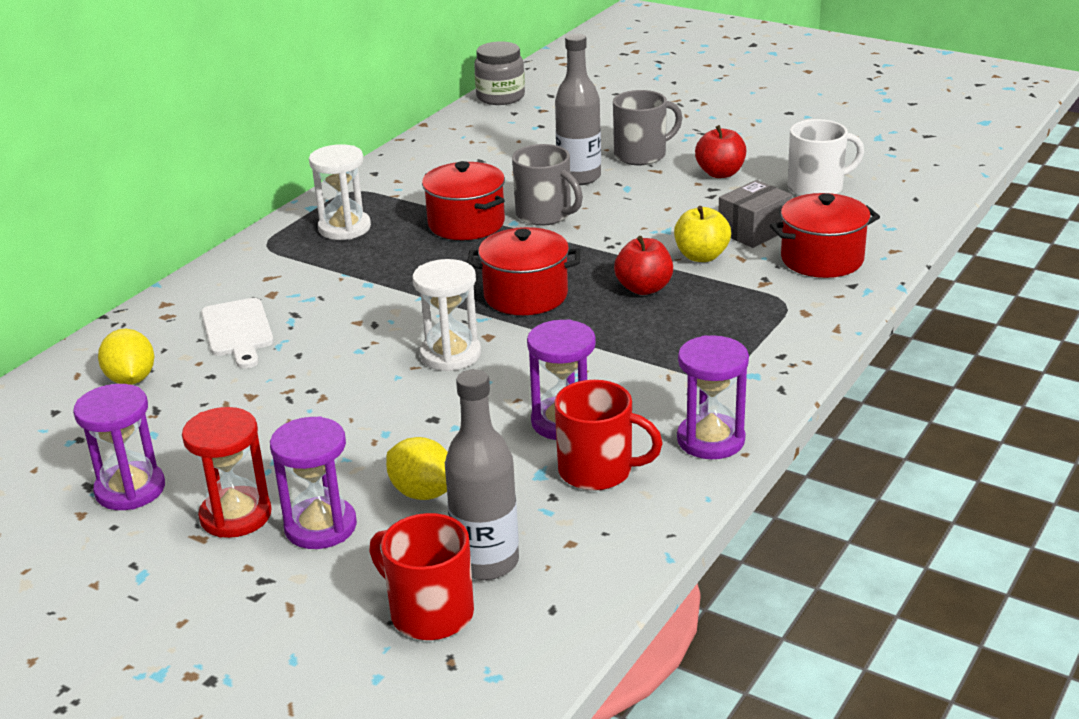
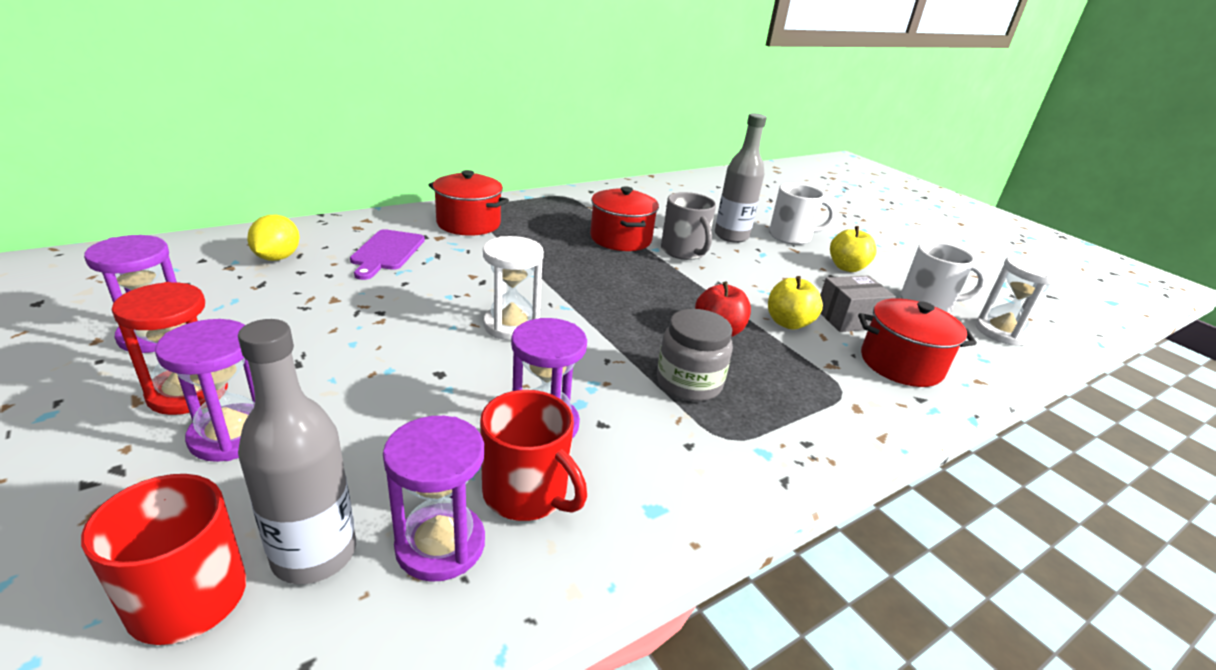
camera: 20 degrees right, 0 degrees up
white cutting board [201,298,274,369] -> purple cutting board [350,229,425,280]
white hourglass [309,144,371,240] -> white hourglass moved to [976,254,1064,346]
yellow lemon [386,437,448,500] -> none
red pot [467,227,580,315] -> red pot moved to [429,170,509,236]
grey jar [474,41,525,105] -> grey jar moved to [657,309,733,402]
grey mug [613,90,682,165] -> white mug [769,183,835,245]
purple hourglass [677,335,749,459] -> purple hourglass moved to [383,416,485,582]
red apple [695,125,746,178] -> yellow apple [830,226,877,272]

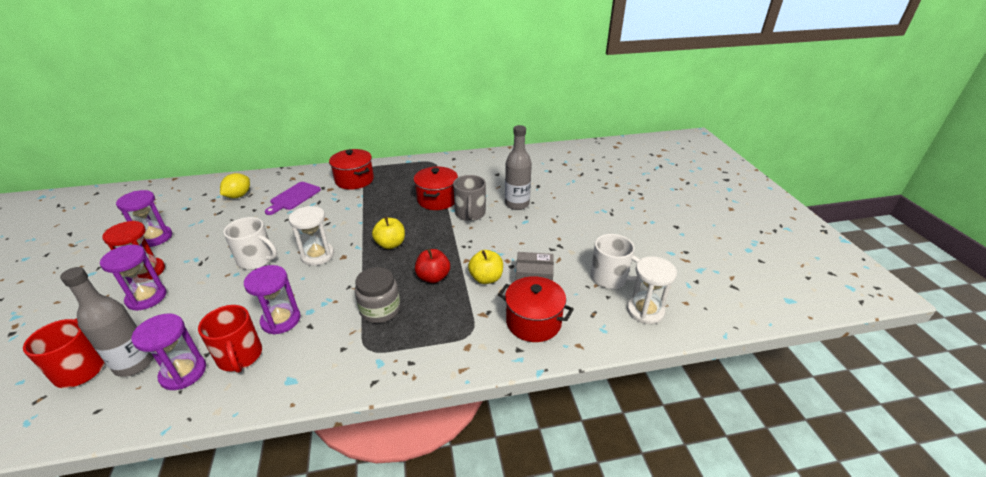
camera: 25 degrees right, 5 degrees up
white mug [769,183,835,245] -> white mug moved to [223,217,277,270]
yellow apple [830,226,877,272] -> yellow apple moved to [372,217,405,249]

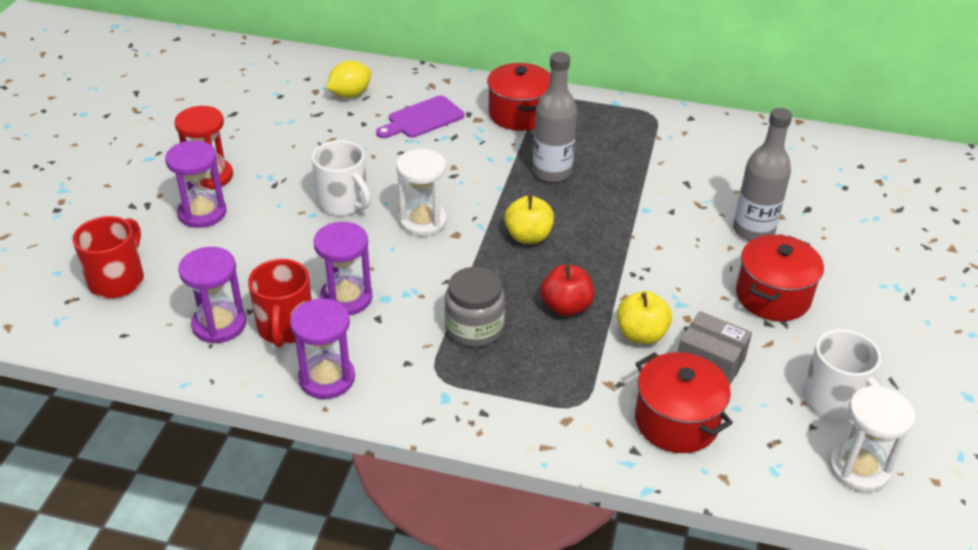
camera: 25 degrees right, 5 degrees up
grey bottle [60,267,154,377] -> grey bottle moved to [533,52,577,182]
purple hourglass [116,190,172,247] -> purple hourglass moved to [290,298,355,399]
red pot [414,167,458,210] -> red pot moved to [736,235,824,321]
grey mug [453,175,486,221] -> none

